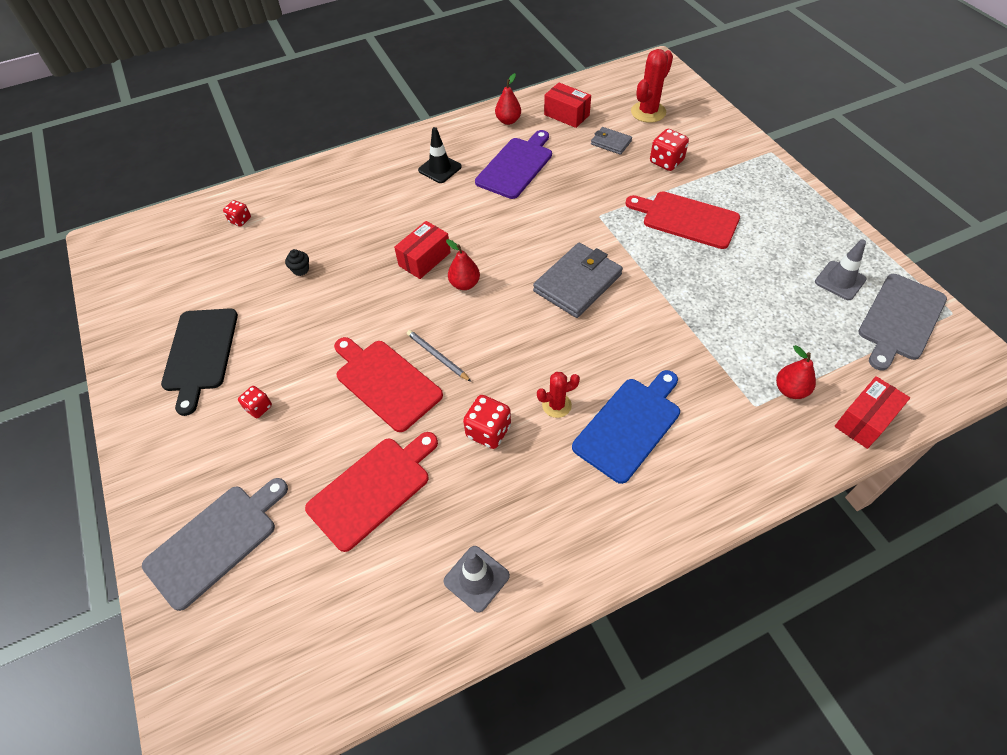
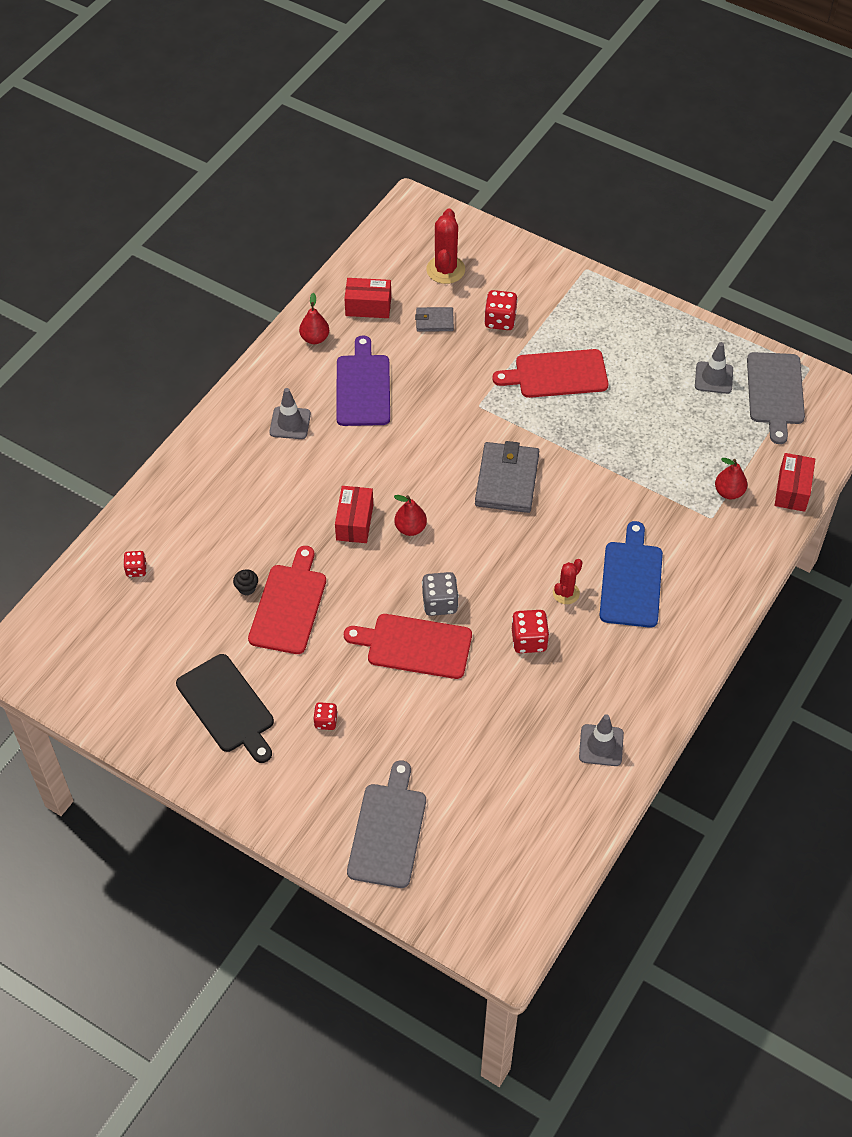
camera: 35 degrees left, 0 degrees up
red cutting board [305,432,438,552] -> red cutting board moved to [248,546,326,654]
grey pencil [407,330,471,382] -> grey dice [422,572,459,616]
black traffic cone [418,127,462,183] -> grey traffic cone [269,388,311,439]

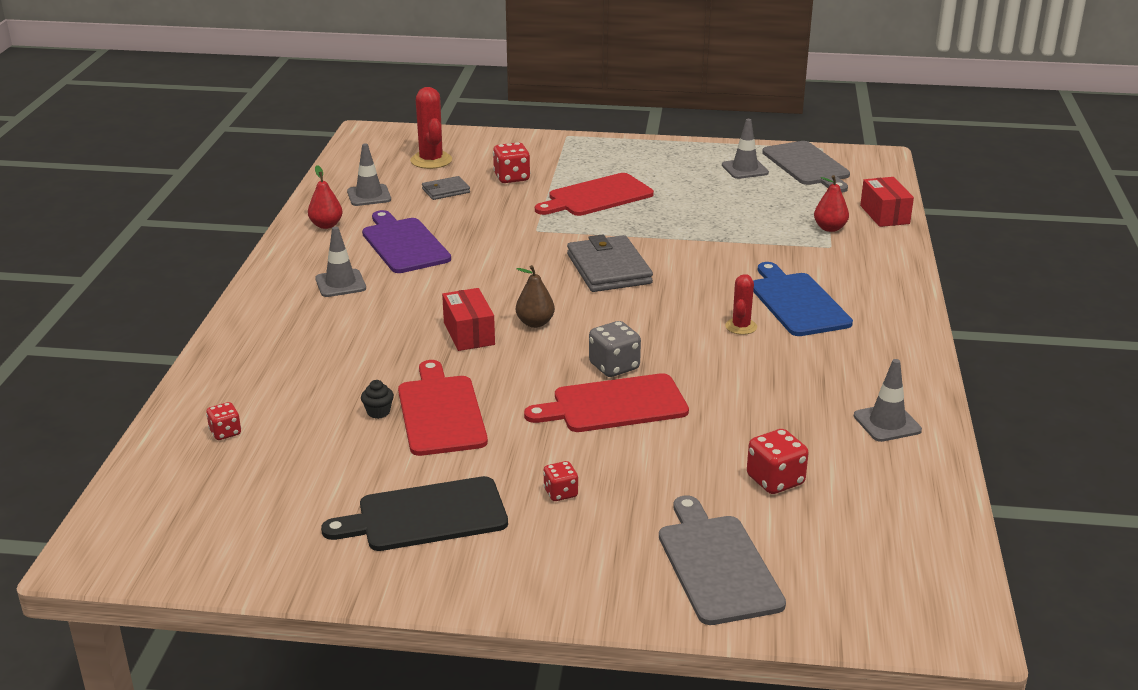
camera: 25 degrees left, 25 degrees down
black cutting board [176,654,274,763] -> black cutting board turned 135 degrees clockwise [321,476,508,551]
red box [344,278,391,318] -> grey traffic cone [347,144,391,206]
red pear [394,495,427,536] -> brown pear [516,265,555,328]
red dice [512,610,549,653] -> red dice moved to [747,429,809,494]

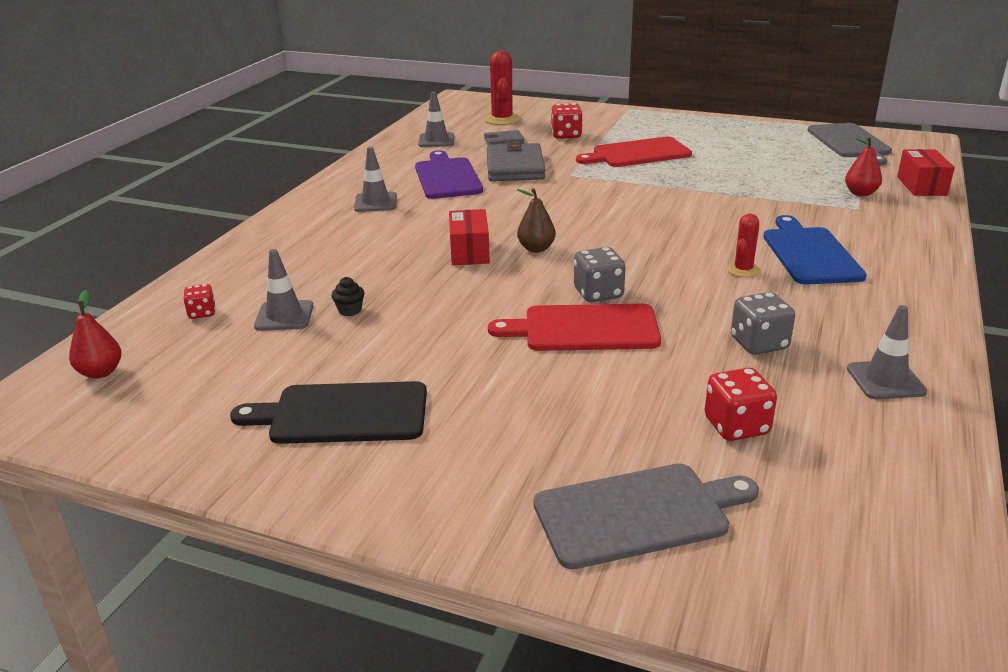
camera: 15 degrees right, 0 degrees up
red pear [308,165,343,229] -> red pear moved to [69,290,121,379]
red cutting board [398,360,488,456] -> none
red dice [543,461,578,501] -> none
grey wallet [567,234,653,292] -> grey wallet moved to [487,141,545,181]
grey cutting board [659,495,786,625] -> grey cutting board turned 75 degrees clockwise [533,464,759,569]
grey traffic cone [722,119,769,179] -> grey traffic cone moved to [254,249,313,331]
none -> grey dice [731,292,795,355]

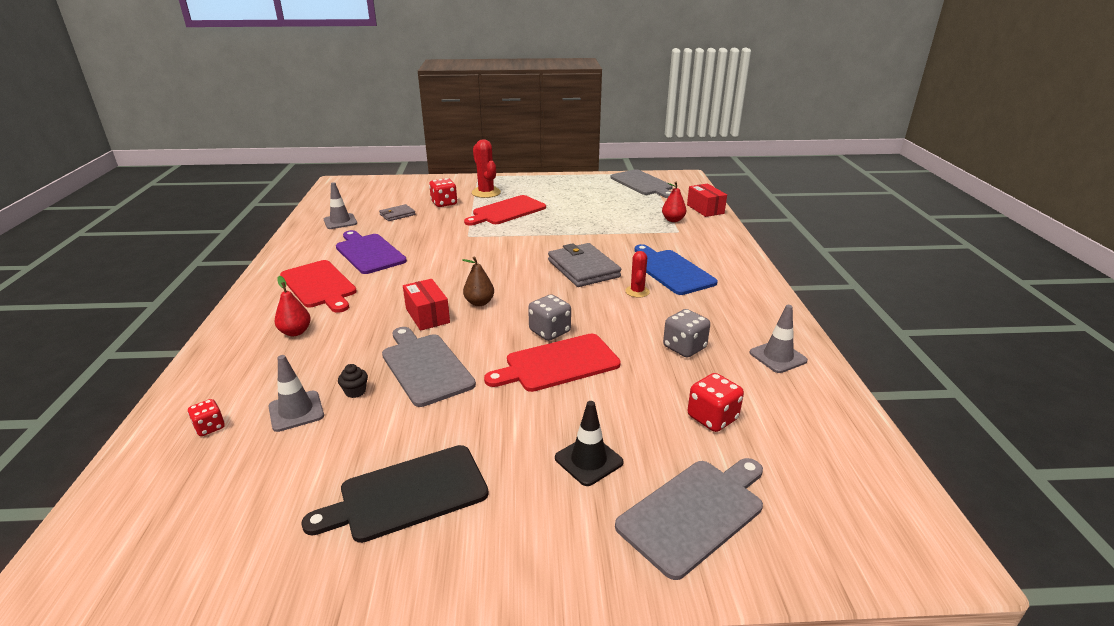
camera: 25 degrees left, 0 degrees up
red pear [69,290,121,379] -> red pear moved to [275,276,311,336]
grey traffic cone [354,147,397,212] -> red cutting board [280,260,357,313]
red cactus [484,51,521,125] -> red cactus moved to [472,139,501,198]
grey wallet [487,141,545,181] -> grey wallet moved to [548,243,621,287]
none -> grey cutting board [382,327,476,407]
none -> black traffic cone [555,401,624,486]

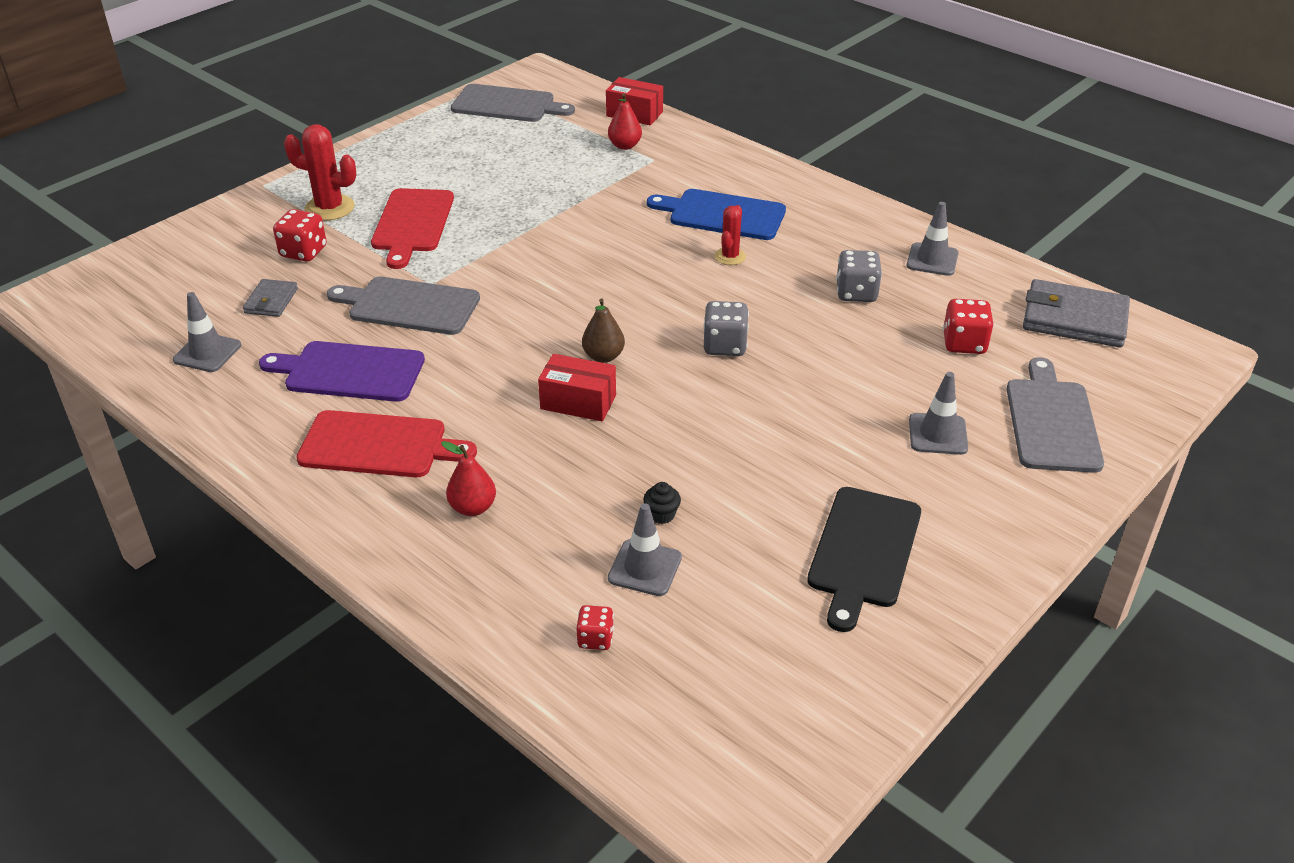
camera: 45 degrees left, 10 degrees up
grey cutting board [382,327,476,407] -> grey cutting board moved to [327,277,480,335]
red cutting board [484,333,621,392] -> none
grey wallet [548,243,621,287] -> grey wallet moved to [1023,279,1130,348]
black traffic cone [555,401,624,486] -> grey traffic cone [909,372,968,455]
red cactus [625,251,650,298] -> red cactus turned 60 degrees clockwise [715,205,746,265]

